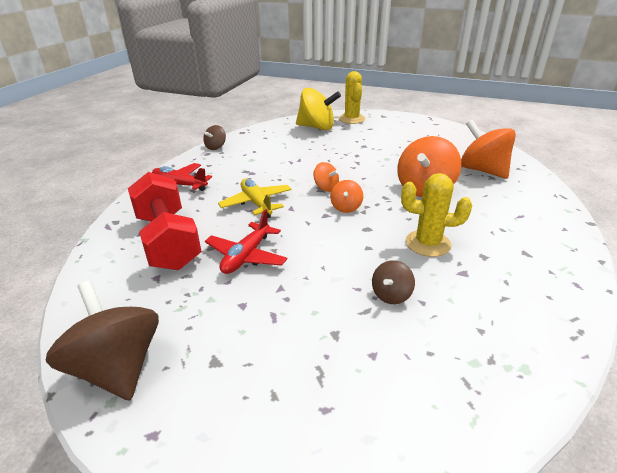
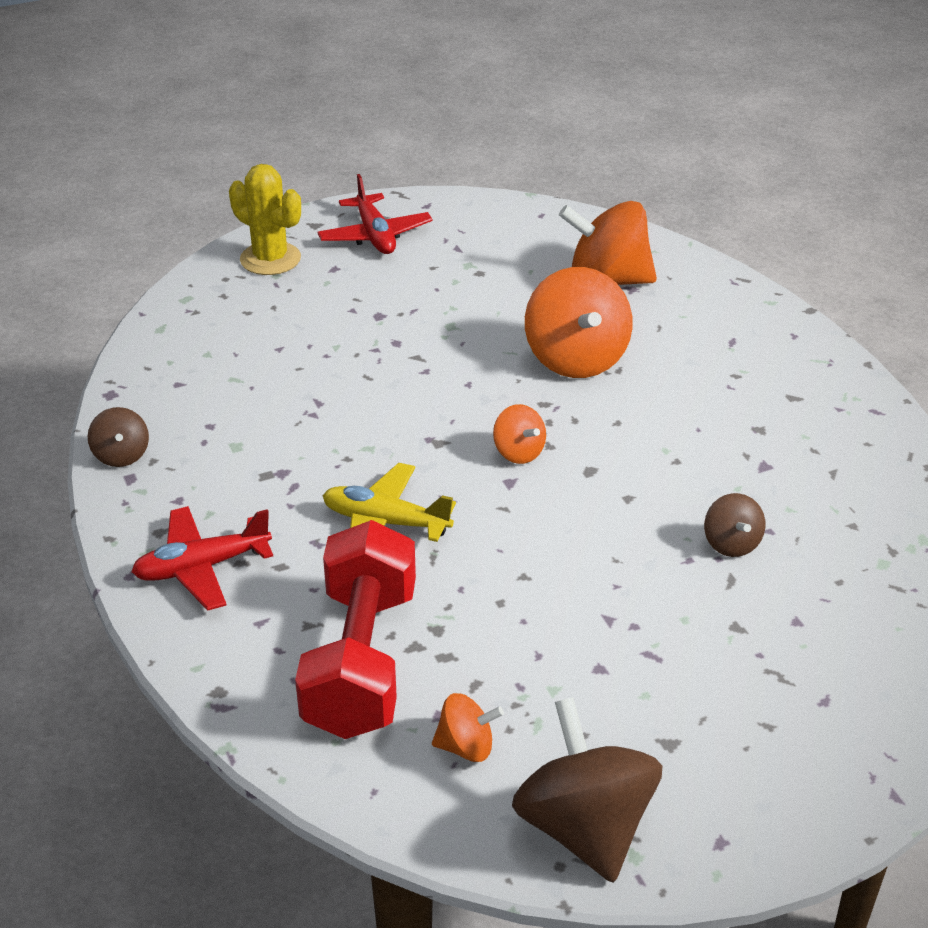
camera: 45 degrees left, 5 degrees up
brown spinning top [45,281,159,401] -> brown spinning top turned 60 degrees clockwise [512,697,662,883]
red dumbbell [128,172,202,270] -> red dumbbell turned 75 degrees clockwise [295,520,416,739]
red plane [205,209,288,274] -> red plane moved to [317,174,433,254]
yellow spinning top [296,88,341,130] -> none
orange spinning top [314,162,339,192] -> orange spinning top moved to [432,693,504,762]
yellow cactus [401,173,472,257] -> none

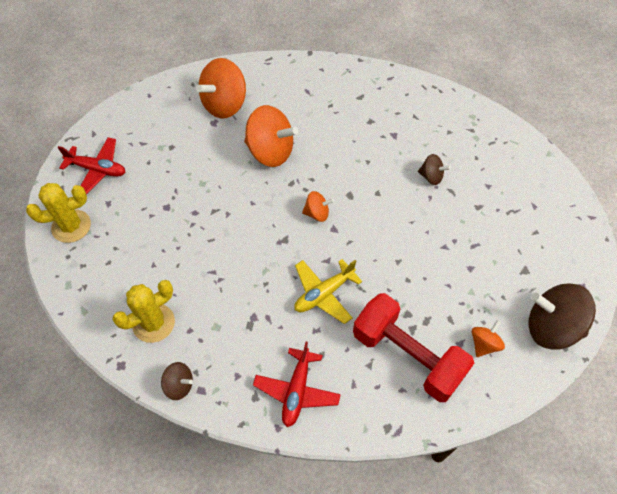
camera: 55 degrees left, 20 degrees up
none -> yellow cactus [112,280,175,343]

